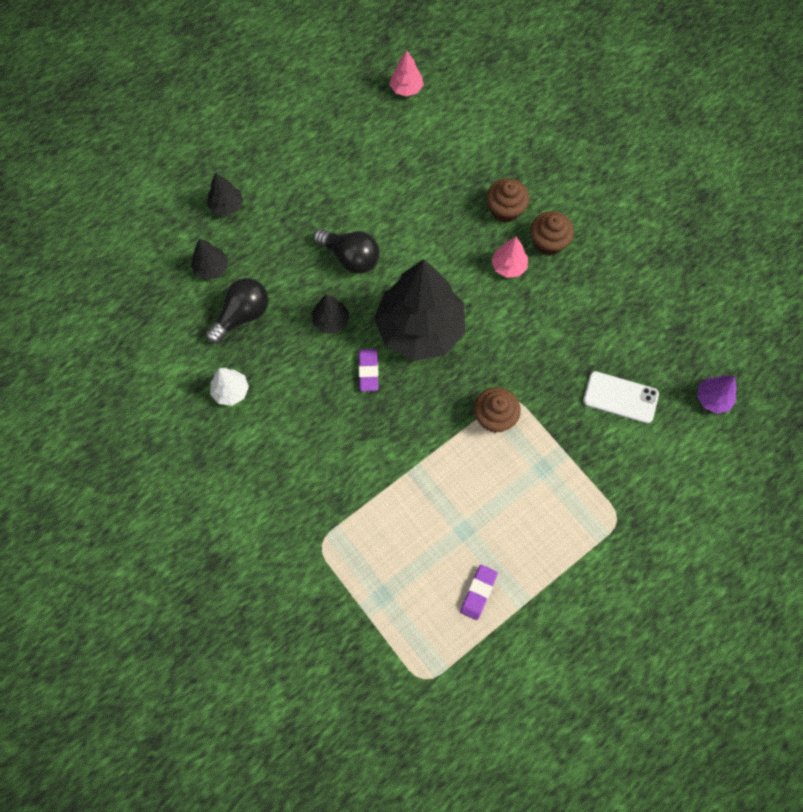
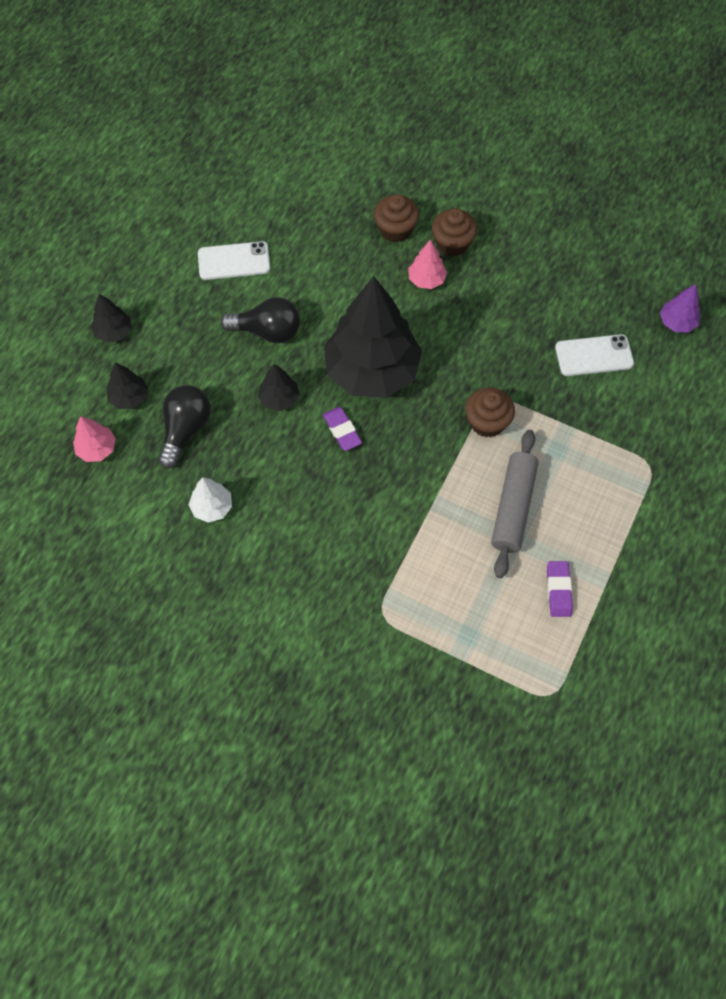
camera: 25 degrees left, 5 degrees down
pink tree [389,50,424,97] -> pink tree moved to [73,416,116,462]
none -> white phone [198,241,270,280]
none -> grey rolling pin [491,430,539,578]

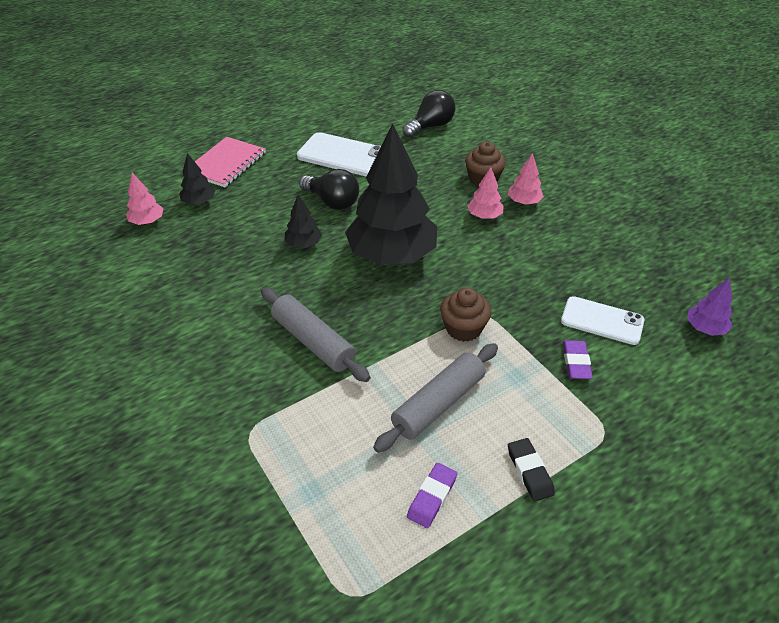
camera: 30 degrees right, 20 degrees down
black tree [91,294,131,343] -> pink notebook [195,137,266,187]
black light bulb [158,385,211,468] -> black light bulb moved to [402,90,455,138]
white tree [189,477,232,523] -> none
white phone [198,241,270,280] -> white phone [297,132,381,176], size x1.51
purple eraser [323,407,362,451] -> purple eraser moved to [563,340,593,379]
brown cupcake [432,208,477,257] -> pink tree [508,153,544,205]
none -> grey rolling pin [261,288,370,382]
none -> black eraser [508,438,555,502]

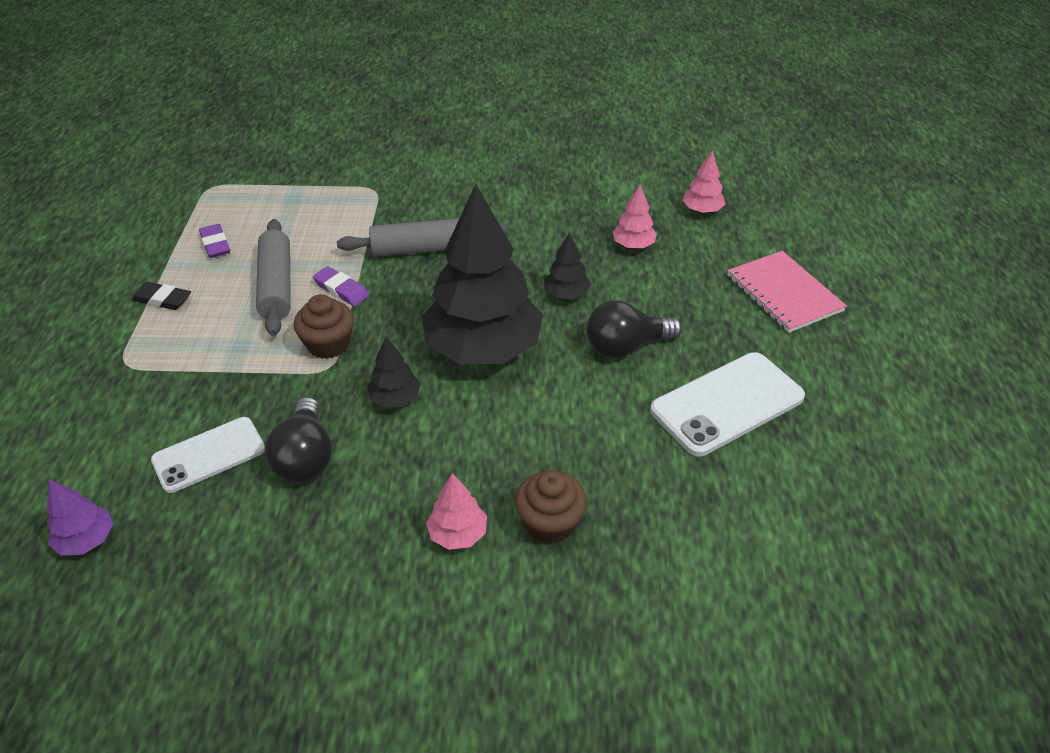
camera: 125 degrees right, 0 degrees up
black tree [179,153,215,205] -> black tree moved to [367,337,421,408]
black light bulb [402,90,455,138] -> black light bulb moved to [264,397,332,483]
pink tree [468,167,504,219] -> pink tree moved to [612,185,657,249]
purple eraser [563,340,593,379] -> purple eraser moved to [313,266,369,306]

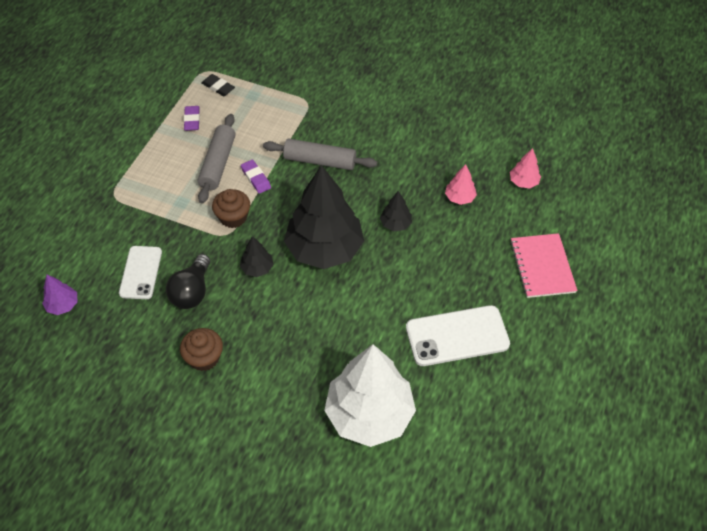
camera: 20 degrees right, 10 degrees up
black eraser [131,282,191,310] -> black eraser moved to [201,74,235,96]
white phone [151,417,265,493] -> white phone turned 75 degrees counterclockwise [119,246,162,299]
pink tree [426,473,487,550] -> none
brown cupcake [515,471,587,544] -> brown cupcake moved to [180,328,223,371]
black light bulb [586,300,682,358] -> none
none -> white tree [324,344,416,447]

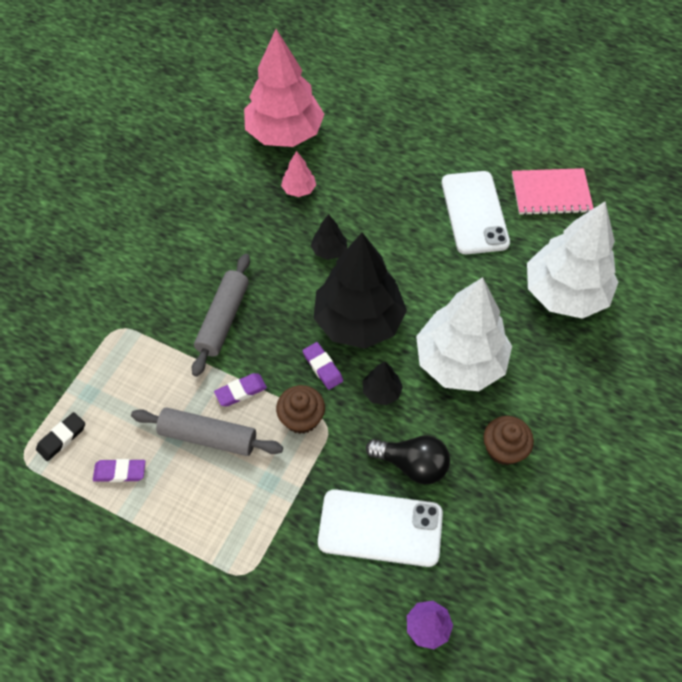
camera: 85 degrees left, 5 degrees up
white phone [119,246,162,299] -> white phone [318,489,443,567], size x1.51
pink tree [510,148,541,189] -> pink tree [244,29,324,147], size x2.37
pink notebook [510,233,577,298] -> pink notebook moved to [512,168,594,215]
none -> purple eraser [303,342,343,390]
none -> white tree [416,277,512,391]

